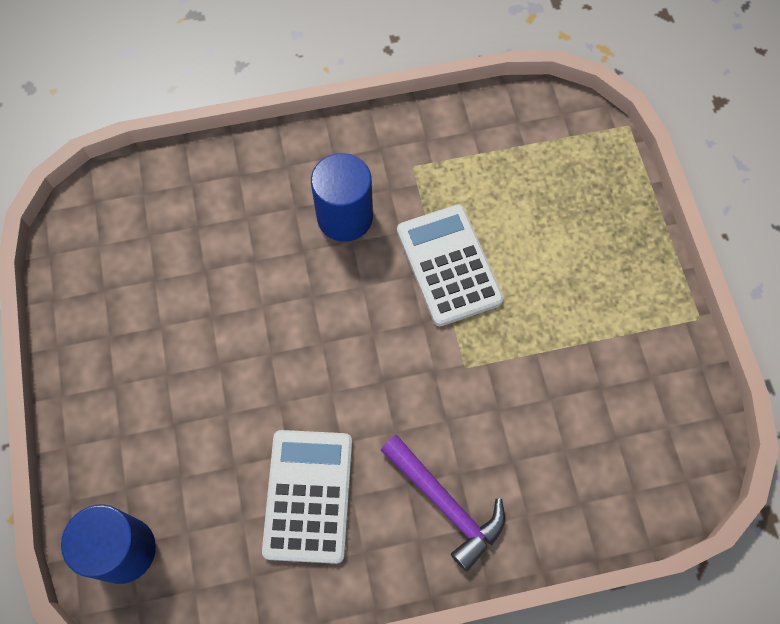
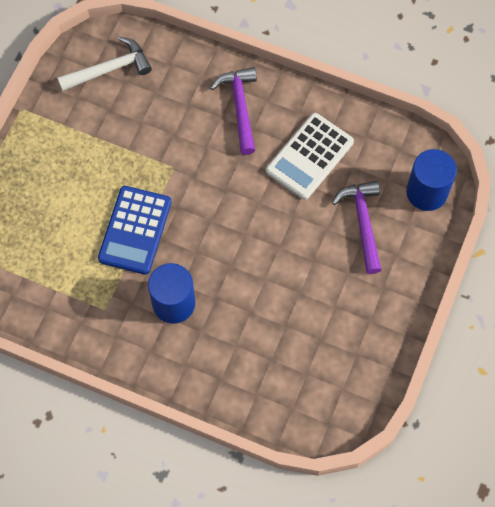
camera: 145 degrees left, 0 degrees up
white calculator [397,205,503,326] -> blue calculator [98,186,172,275]
none -> white hammer [57,37,152,91]
none -> purple hammer [332,180,382,274]

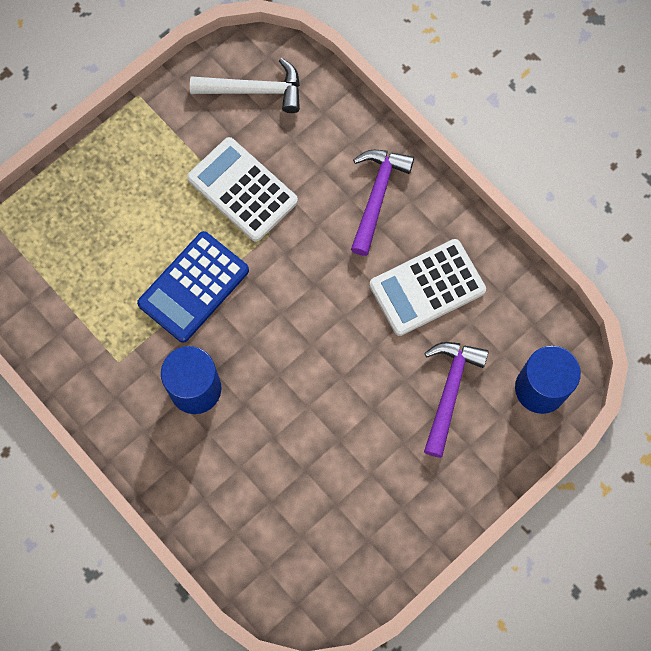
camera: 25 degrees right, 5 degrees up
none -> white calculator [187,137,298,242]

